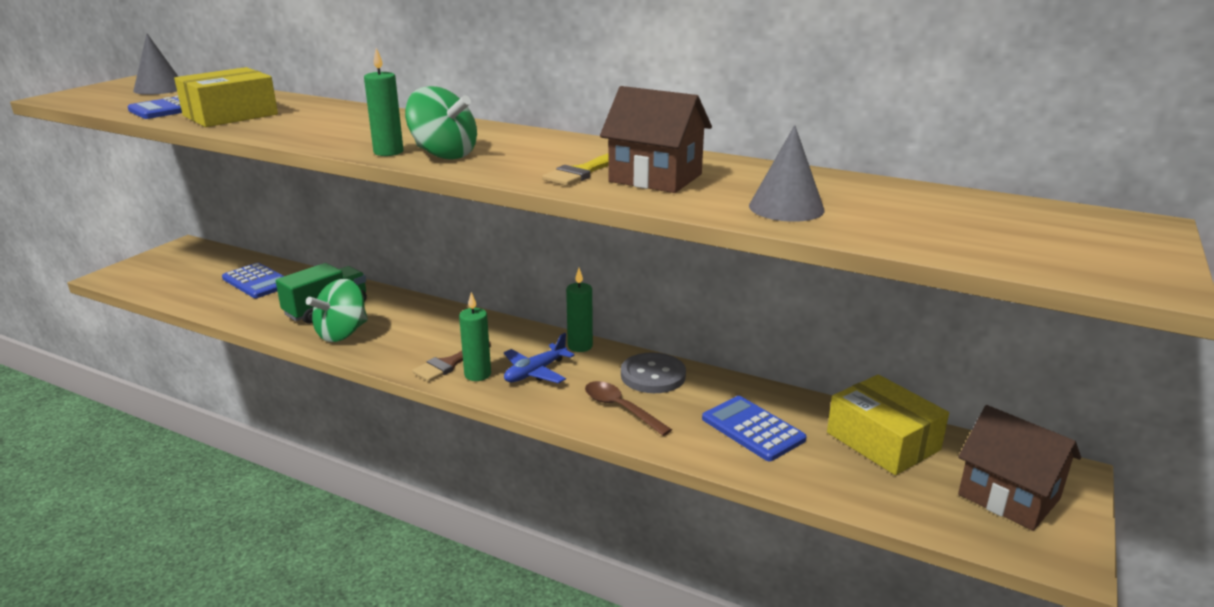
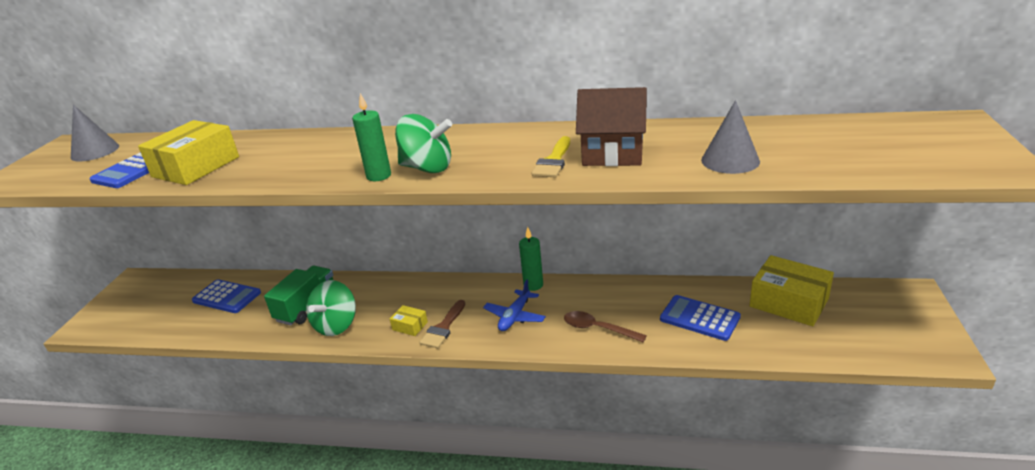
camera: 15 degrees left, 5 degrees up
green candle [459,292,491,381] -> none
grey button [621,352,686,393] -> none
brown house [958,405,1081,531] -> none
none -> yellow box [390,305,428,336]

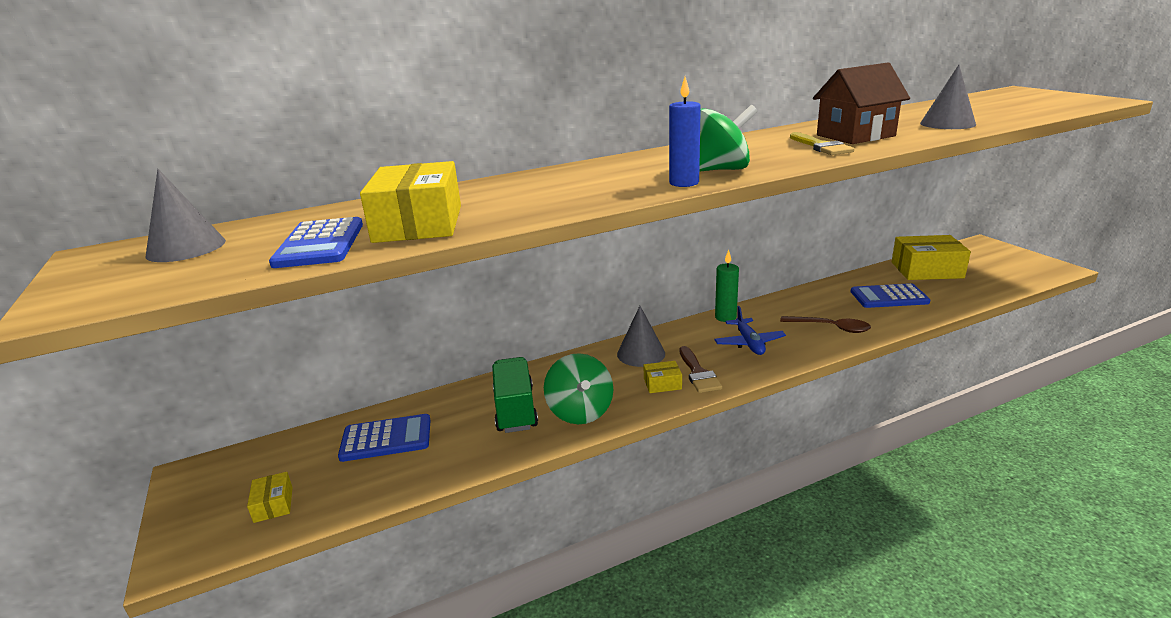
camera: 35 degrees left, 5 degrees down
green candle [352,93,391,181] -> blue candle [669,77,701,187]
brown spoon [564,311,647,342] -> brown spoon turned 150 degrees counterclockwise [780,316,871,333]
none -> yellow box [247,472,293,523]
none -> grey cone [617,306,665,367]

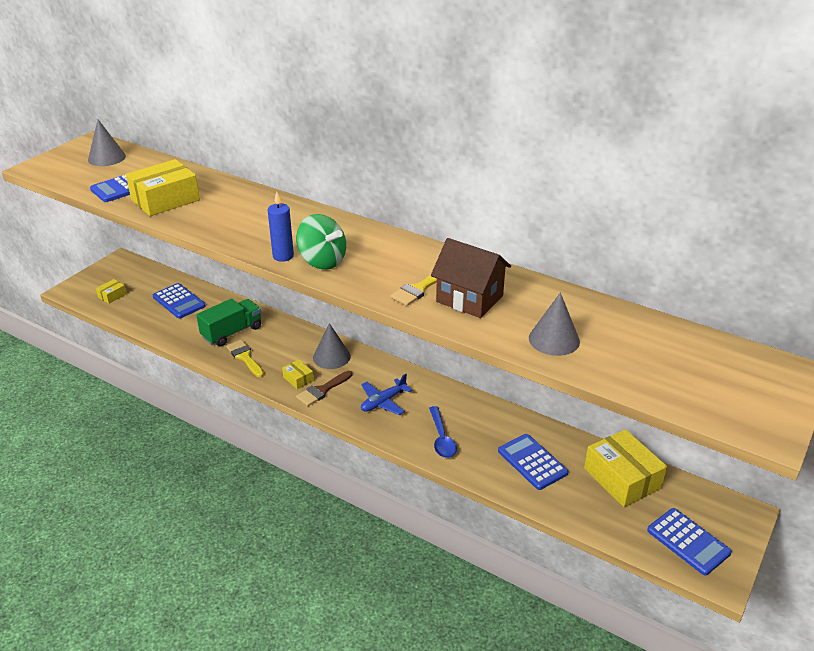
camera: 55 degrees right, 10 degrees up
green spinning top [544,353,613,424] -> yellow brush [226,340,264,377]
green candle [715,250,739,322] -> none
brown spoon [780,316,871,333] -> blue spoon [429,406,457,458]
none -> blue calculator [647,508,732,575]

